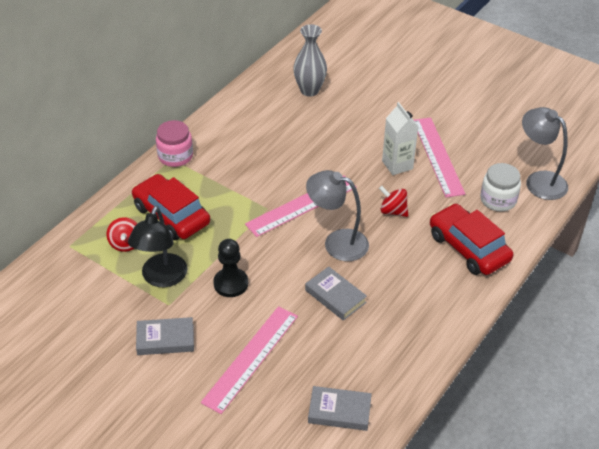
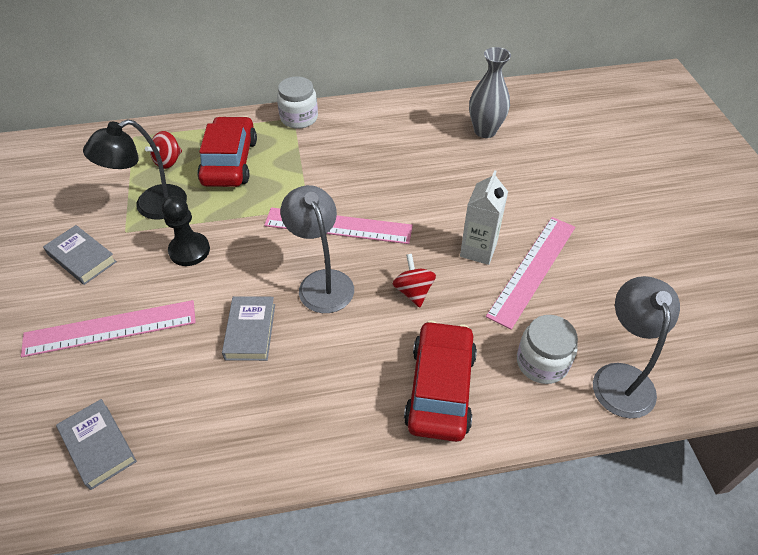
camera: 45 degrees right, 5 degrees up
pink jar [156,120,193,167] -> white jar [277,76,318,129]

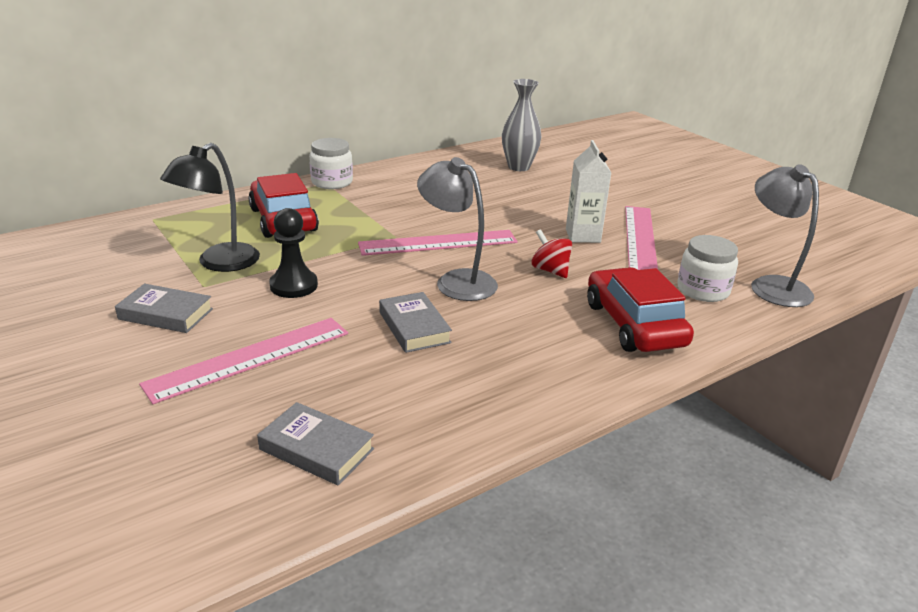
camera: 25 degrees left, 20 degrees down
red spinning top [145,131,182,169] -> none

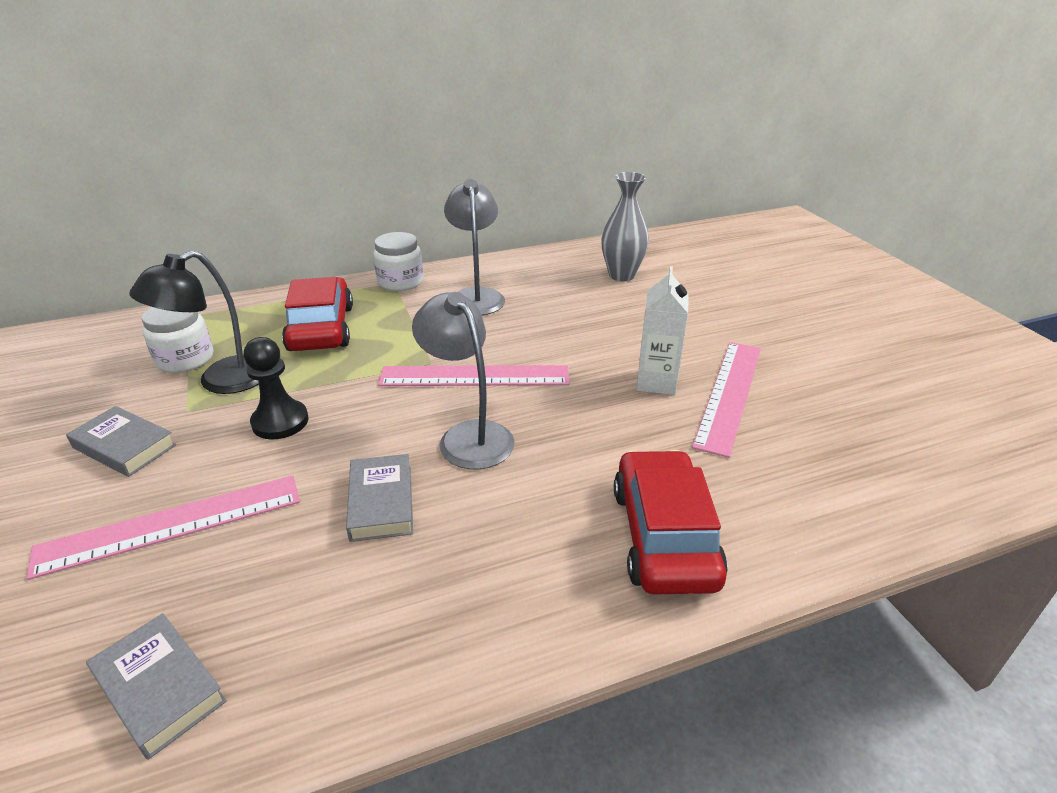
camera: 15 degrees right, 5 degrees up
red spinning top [532,229,572,278] -> none
white jar [677,235,738,302] -> white jar moved to [142,307,213,373]
grey lamp [751,164,819,307] -> grey lamp moved to [444,179,505,315]

